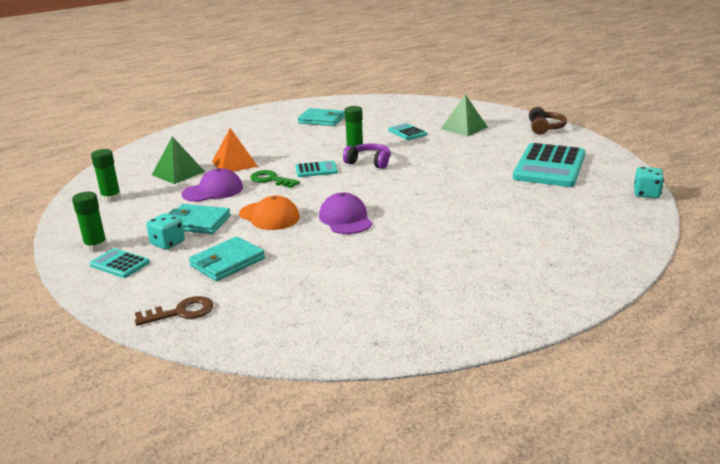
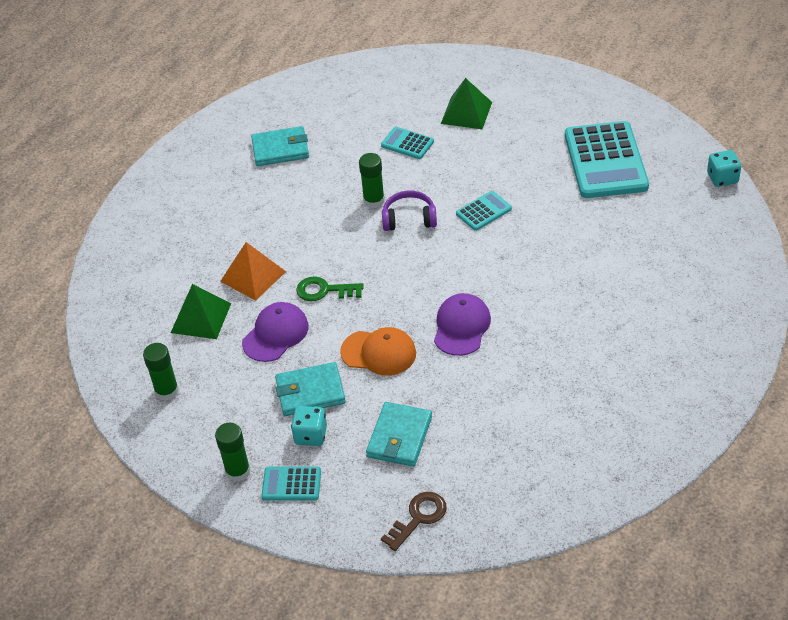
camera: 25 degrees left, 20 degrees up
turquoise calculator [295,161,338,177] -> turquoise calculator moved to [456,191,512,231]
purple cap [319,192,372,234] -> purple cap turned 60 degrees clockwise [434,293,491,356]
brown headphones [529,107,567,134] -> none

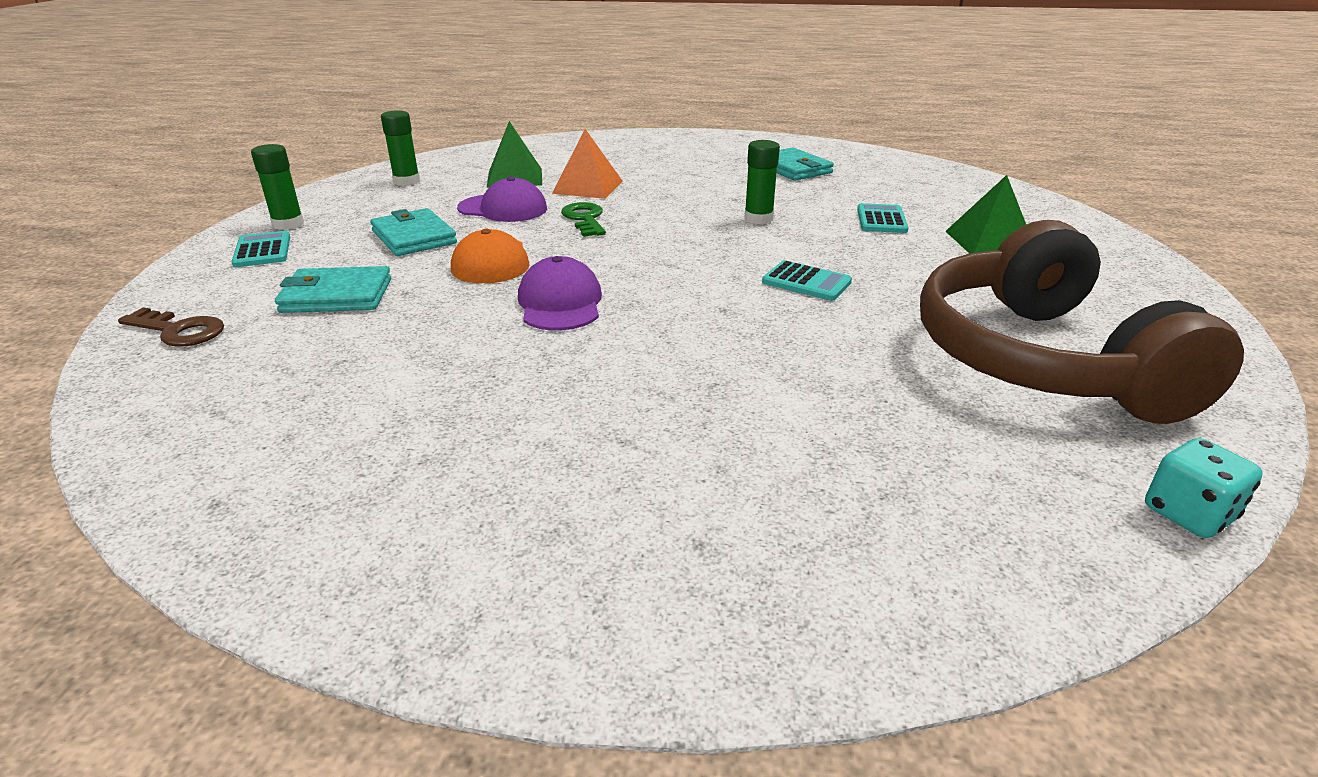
camera: 65 degrees right, 15 degrees down
turquoise dice [291,406,327,446] -> none
purple headphones [382,191,437,231] -> none
purple cap [434,293,491,356] -> purple cap turned 90 degrees counterclockwise [518,256,602,330]
turquoise calculator [565,121,649,198] -> brown headphones [920,220,1244,424]

